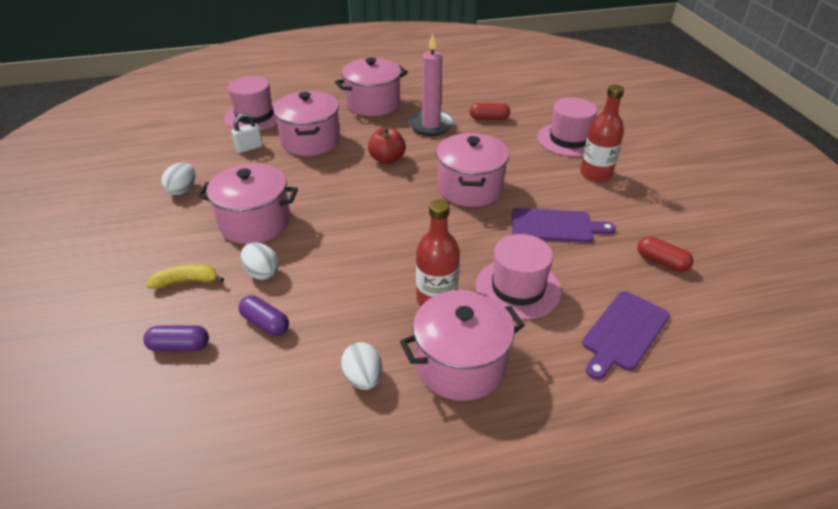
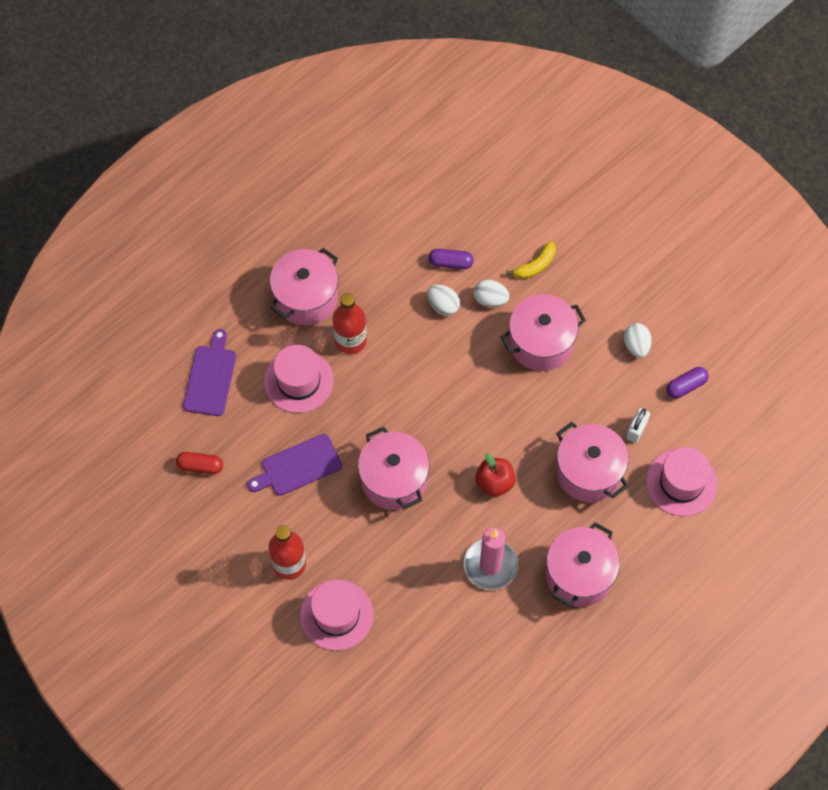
camera: 150 degrees right, 25 degrees up
purple capsule [143,325,209,352] -> purple capsule moved to [666,367,709,398]
white egg [341,342,382,390] -> white egg moved to [427,285,460,316]
red capsule [470,103,510,120] -> none

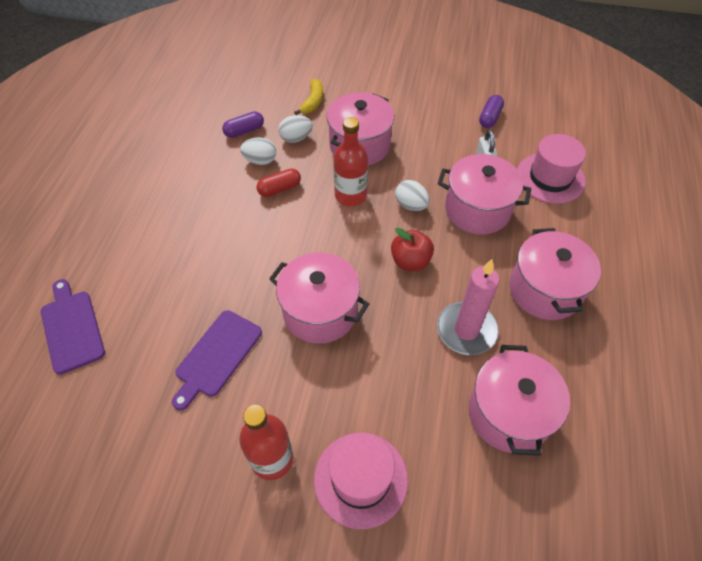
camera: 35 degrees left, 10 degrees down
red capsule [176,452,223,474] -> red capsule moved to [257,168,301,197]
pink hat [264,345,334,413] -> none
pink pot [270,248,338,325] -> pink pot moved to [469,345,570,456]
red bottle [333,293,367,354] -> red bottle moved to [333,117,368,206]
white egg [624,323,652,358] -> white egg moved to [395,180,430,211]

